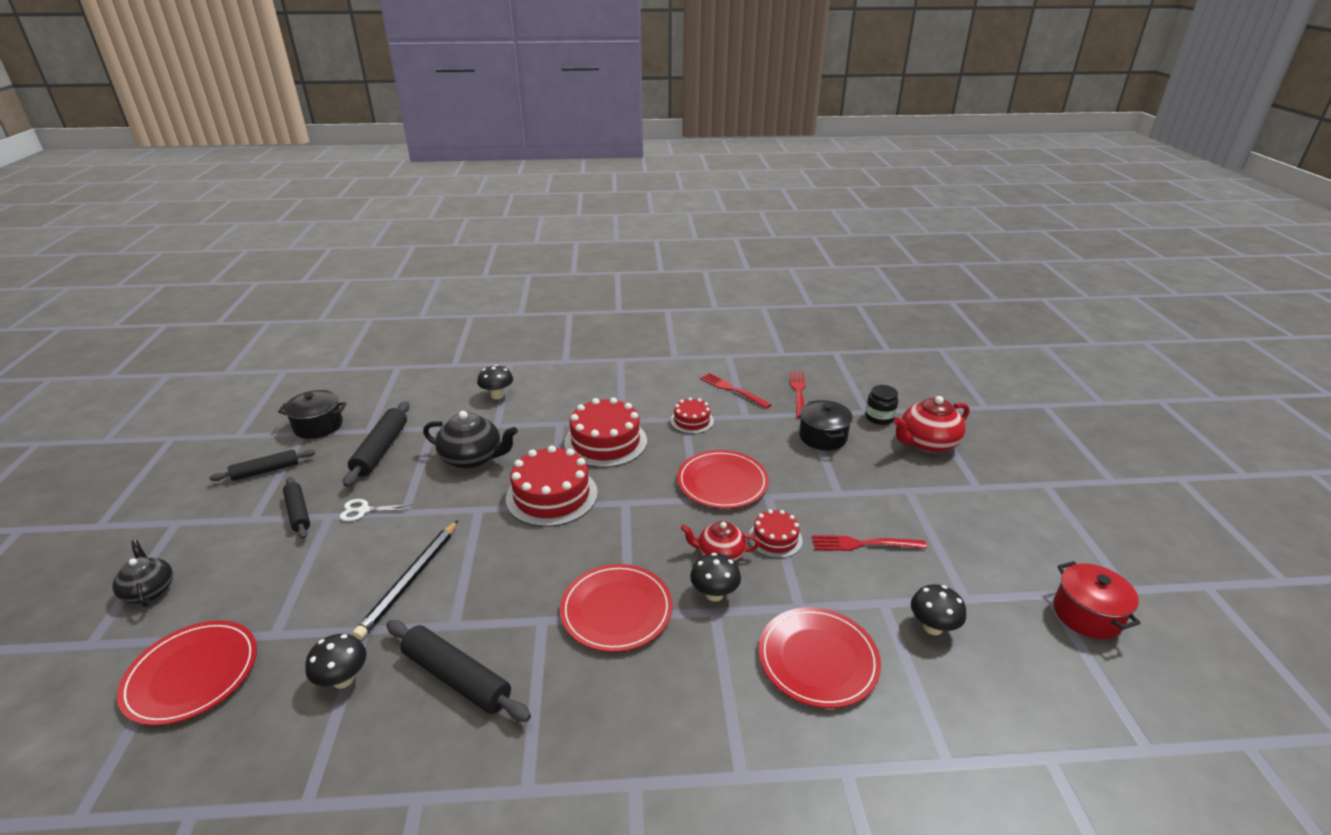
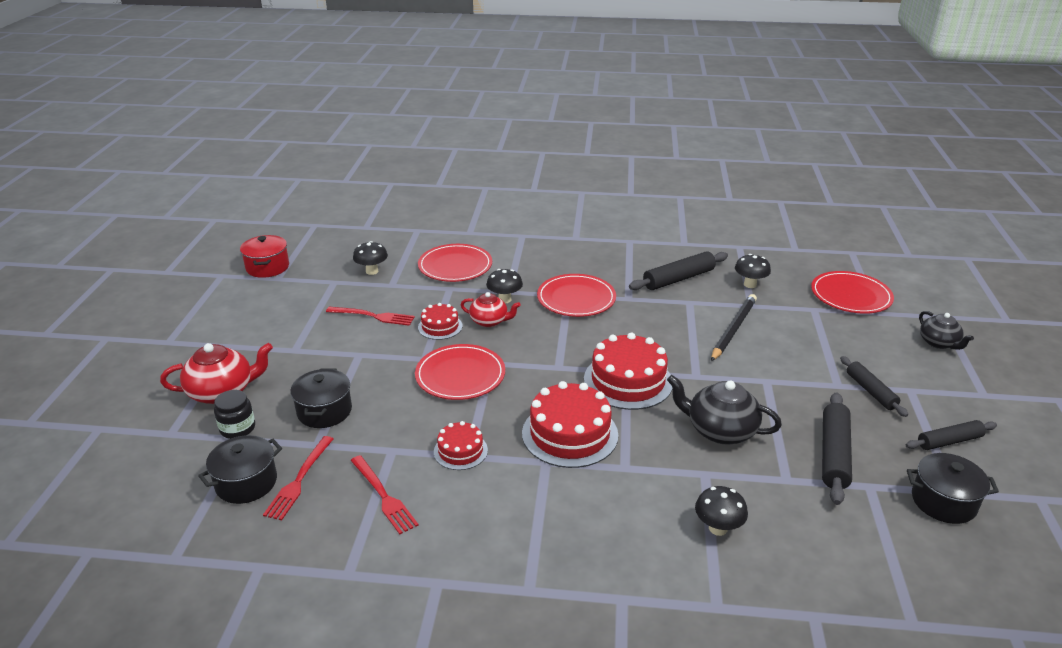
camera: 170 degrees left, 0 degrees up
white scissors [339,499,412,521] -> none
black rolling pin [386,620,531,722] -> black rolling pin turned 75 degrees counterclockwise [629,251,728,290]
none -> black pot [198,435,282,504]

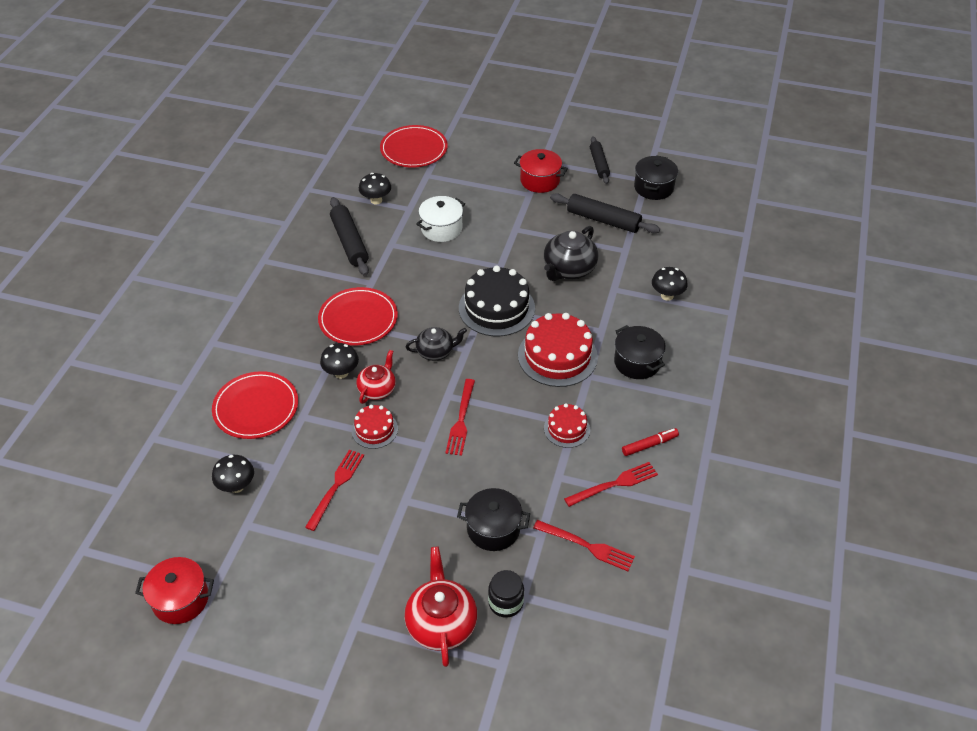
camera: 80 degrees left, 15 degrees up
black pot [198,435,282,504] -> black pot moved to [614,325,666,379]
red plate [415,344,505,400] -> red fork [445,379,475,456]
red cake [584,333,672,410] -> black cake [459,266,535,337]
black pencil [711,294,757,361] -> white pot [416,196,465,242]
black rolling pin [840,356,908,417] -> red pot [514,149,568,193]
black teapot [919,311,974,350] -> black teapot moved to [406,327,467,361]
none -> red marker [622,428,679,456]

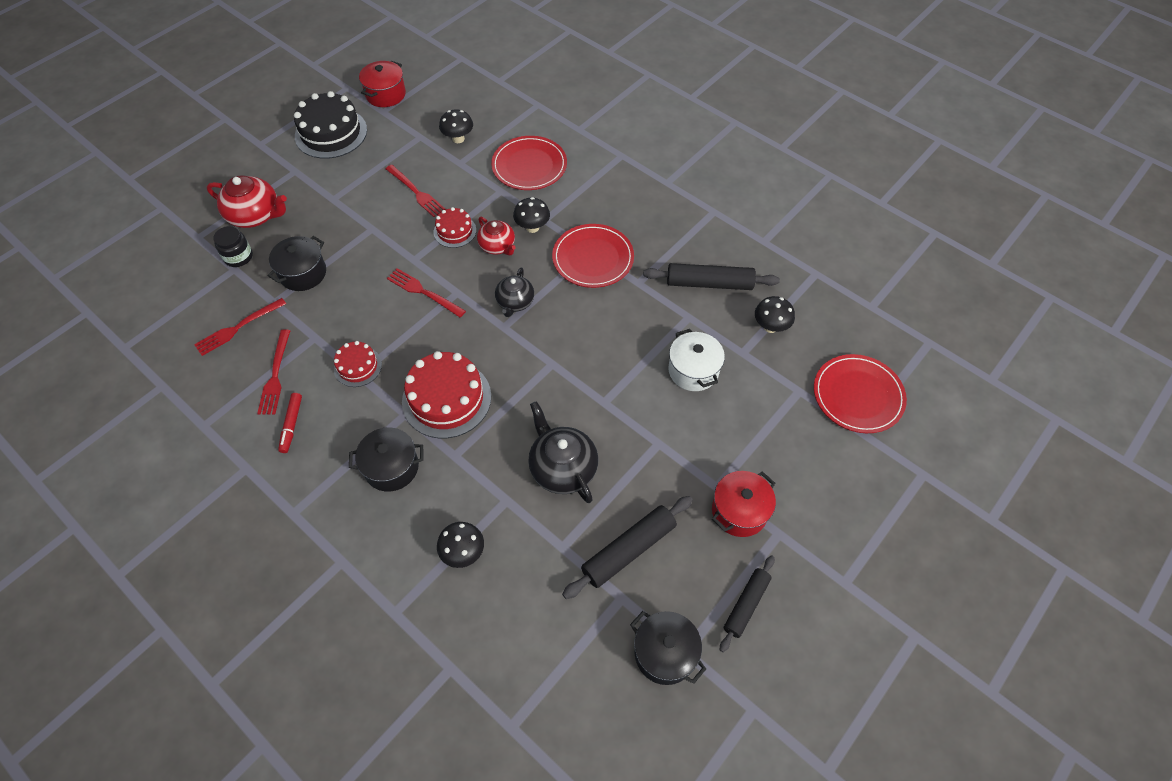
camera: 115 degrees right, 10 degrees up
black cake [459,266,535,337] -> black cake moved to [294,91,367,159]
black rolling pin [590,136,610,184] -> black rolling pin turned 75 degrees counterclockwise [720,555,775,652]

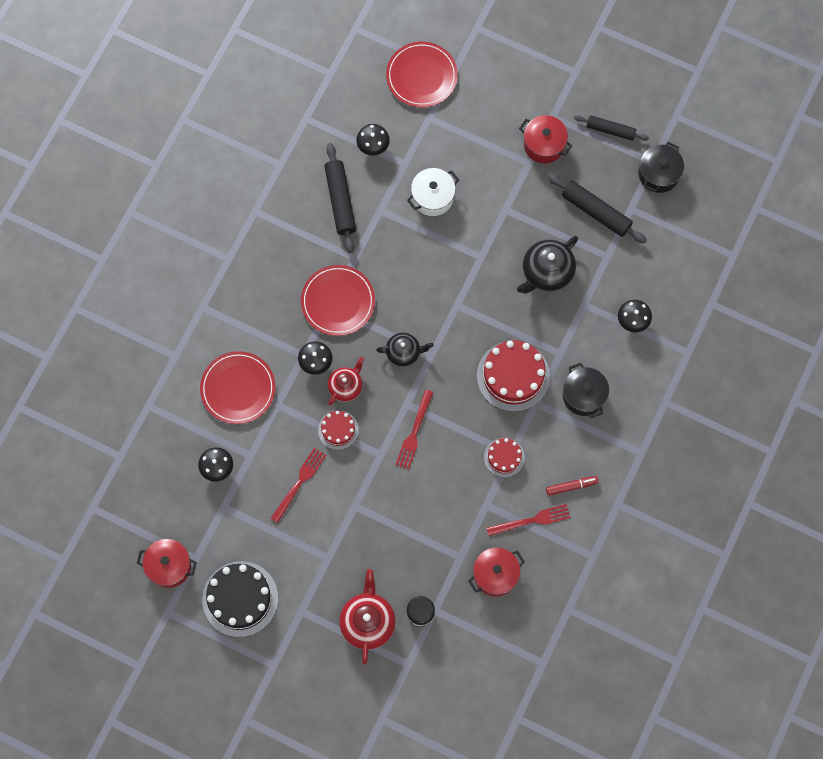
camera: 105 degrees left, 15 degrees up
red fork [194,298,286,356] -> red pot [468,547,525,597]
black pot [268,236,326,291] -> none

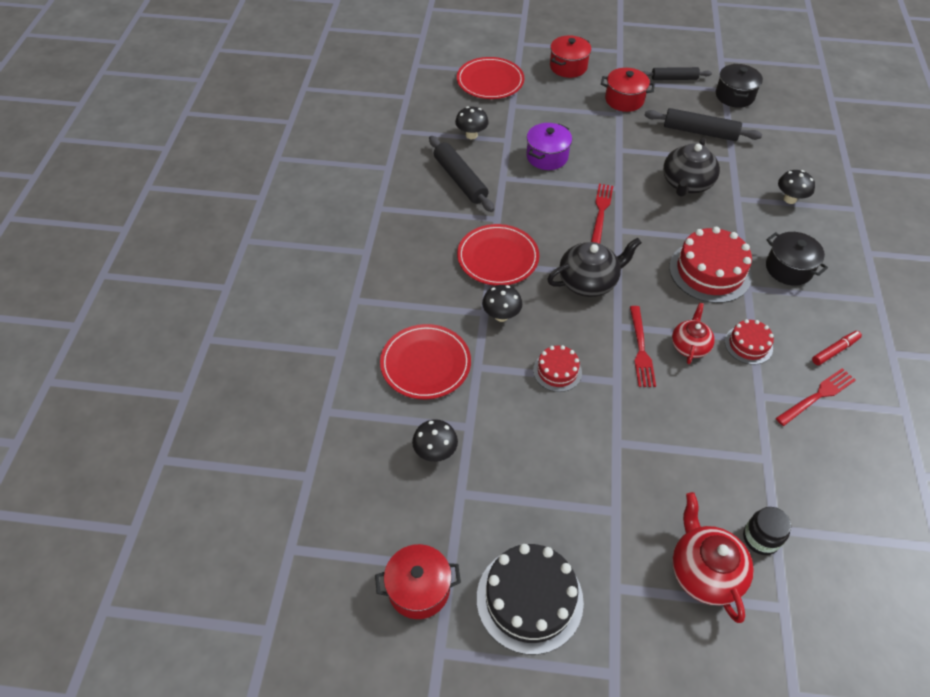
camera: 20 degrees left, 20 degrees down
red fork [271,448,326,523] -> red fork moved to [591,184,613,244]
red teapot [328,357,364,405] -> red teapot moved to [672,303,715,364]
black teapot [376,333,434,367] -> black teapot [547,238,642,297], size x1.55
white pot [407,168,459,216] -> purple pot [526,123,572,170]
red pot [468,547,525,597] -> red pot moved to [550,36,591,78]

